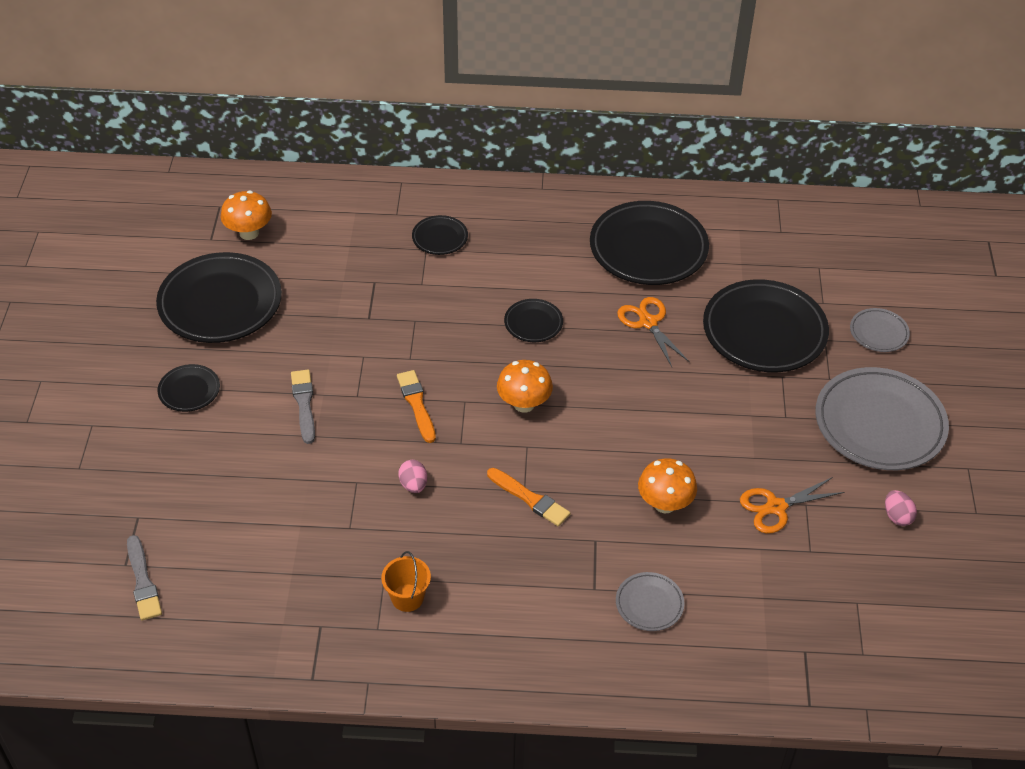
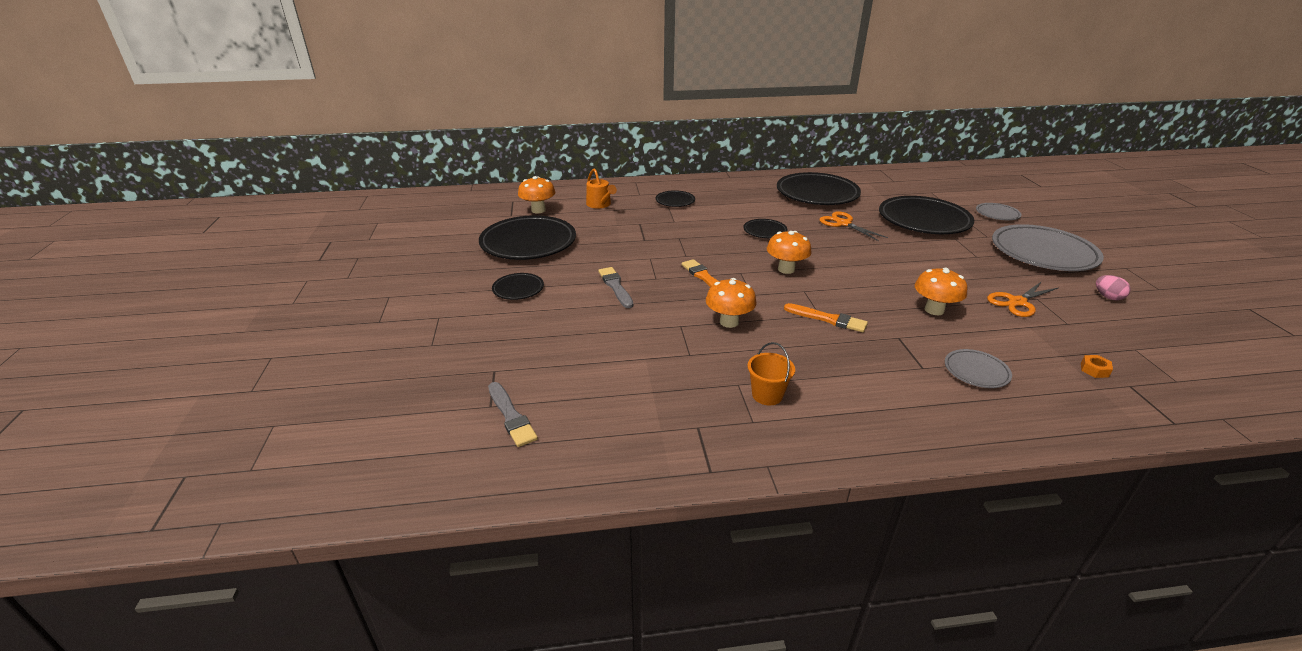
camera: 10 degrees left, 15 degrees down
pink egg [398,460,427,493] -> orange mushroom [706,278,757,328]
none -> orange watering can [586,168,617,209]
none -> orange nut [1081,355,1113,378]

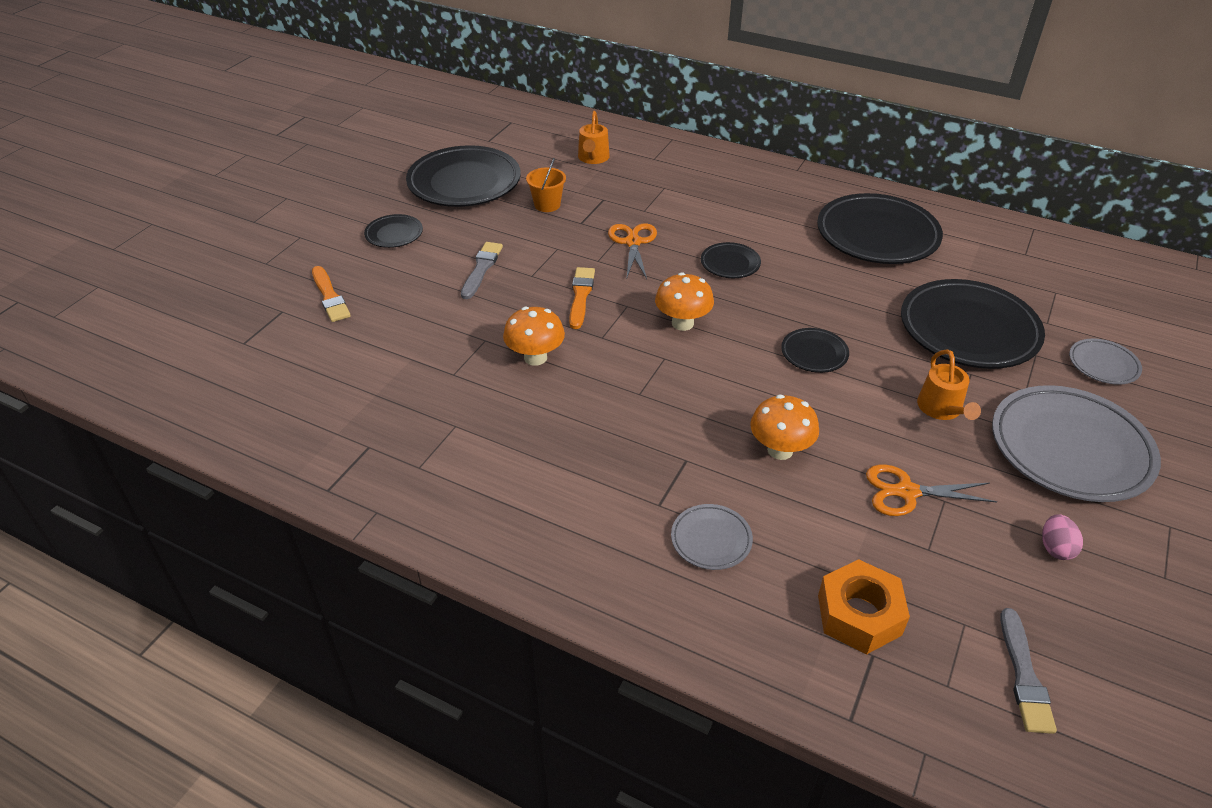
camera: 35 degrees right, 10 degrees up
grey brush [488,382,538,447] -> grey brush moved to [1000,608,1057,734]
orange mushroom [518,176,555,213] -> none
black plate [655,190,695,207] -> black plate moved to [781,328,849,373]
orange bucket [747,342,795,405] -> orange bucket moved to [526,158,566,212]
orange brush [784,303,868,332] -> orange brush moved to [312,266,351,322]
orange scissors [819,211,888,241] -> orange scissors moved to [608,223,657,279]
orange nut [1081,355,1113,378] -> orange nut [818,559,910,654], size x2.30
none -> orange watering can [917,350,981,420]

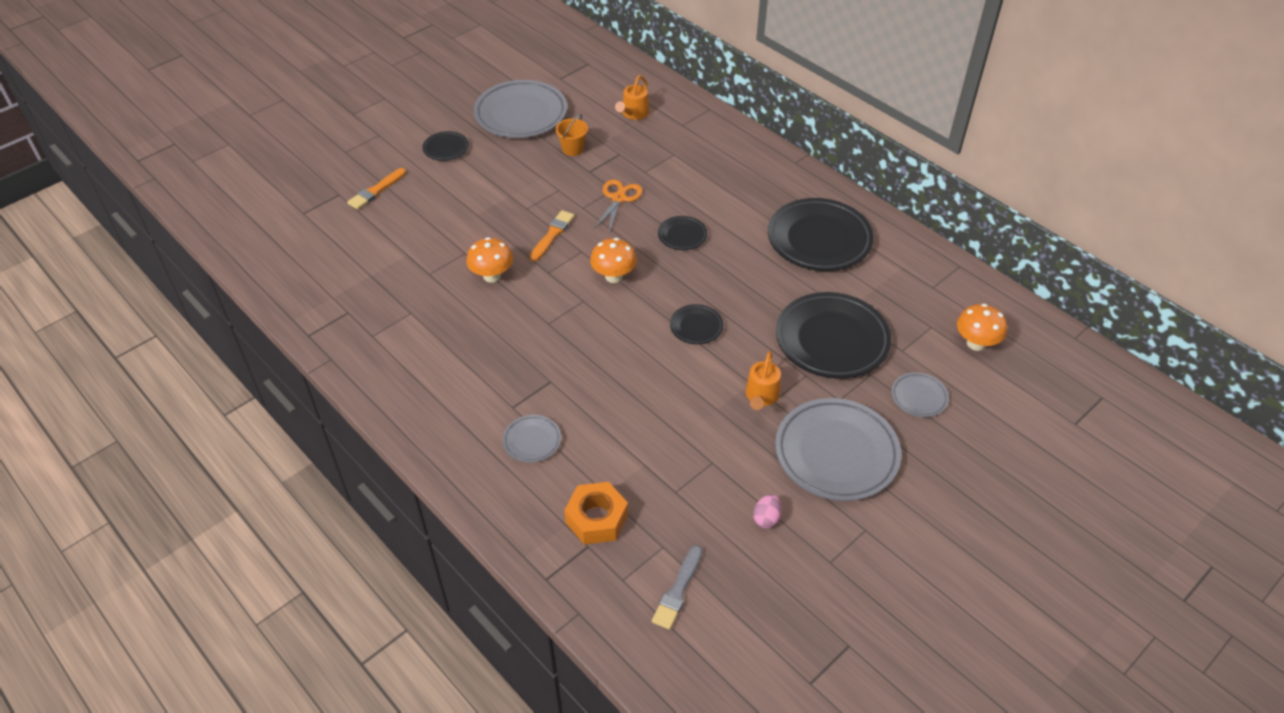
camera: 20 degrees right, 5 degrees up
orange brush [312,266,351,322] -> orange brush turned 45 degrees clockwise [347,168,406,210]
black plate [406,145,521,207] -> grey plate [474,80,567,138]
grey brush [461,242,503,299] -> none
orange mushroom [750,395,819,460] -> orange mushroom moved to [957,304,1007,351]
orange scissors [866,465,997,516] -> none

